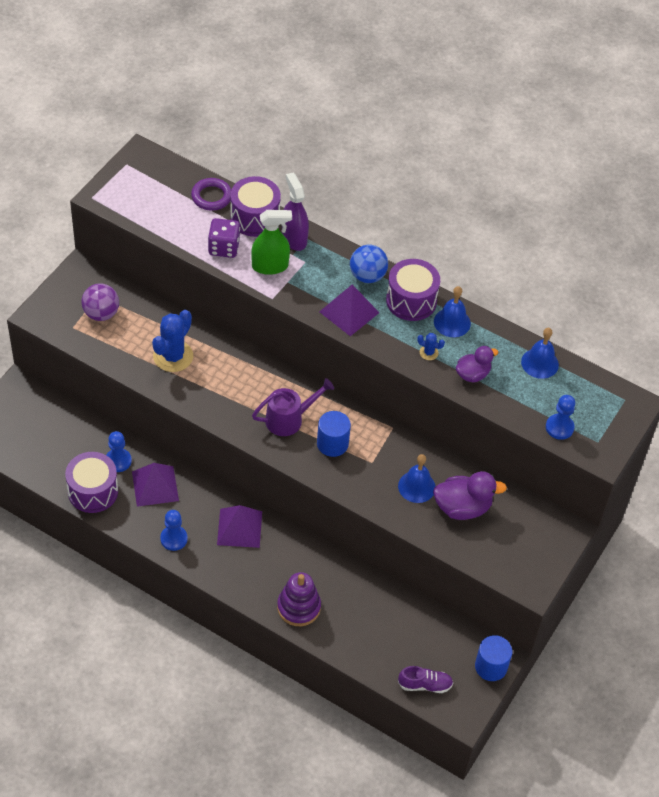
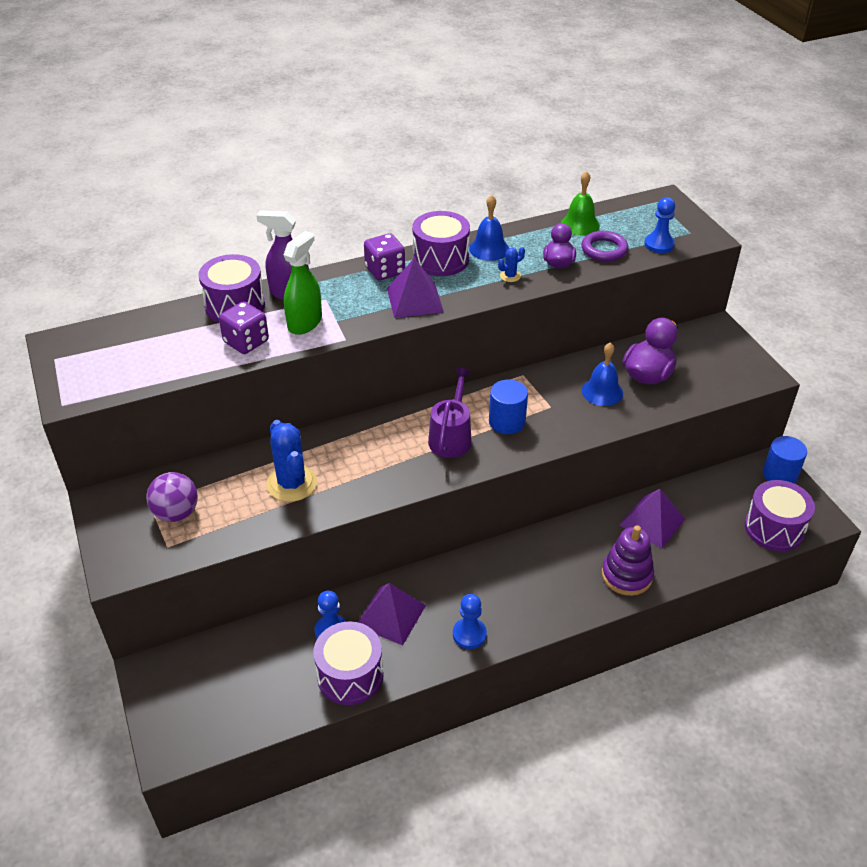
camera: 50 degrees left, 10 degrees down
purple ring [191,178,231,211] -> purple ring moved to [581,231,628,262]
purple pyramid [217,505,262,548] -> purple pyramid moved to [619,489,685,548]
blue ball [350,245,388,283] -> purple dice [364,233,405,281]
purple shoe [398,666,453,693] -> purple drum [745,480,815,551]
blue bell [521,328,559,379] -> green bell [561,171,600,236]

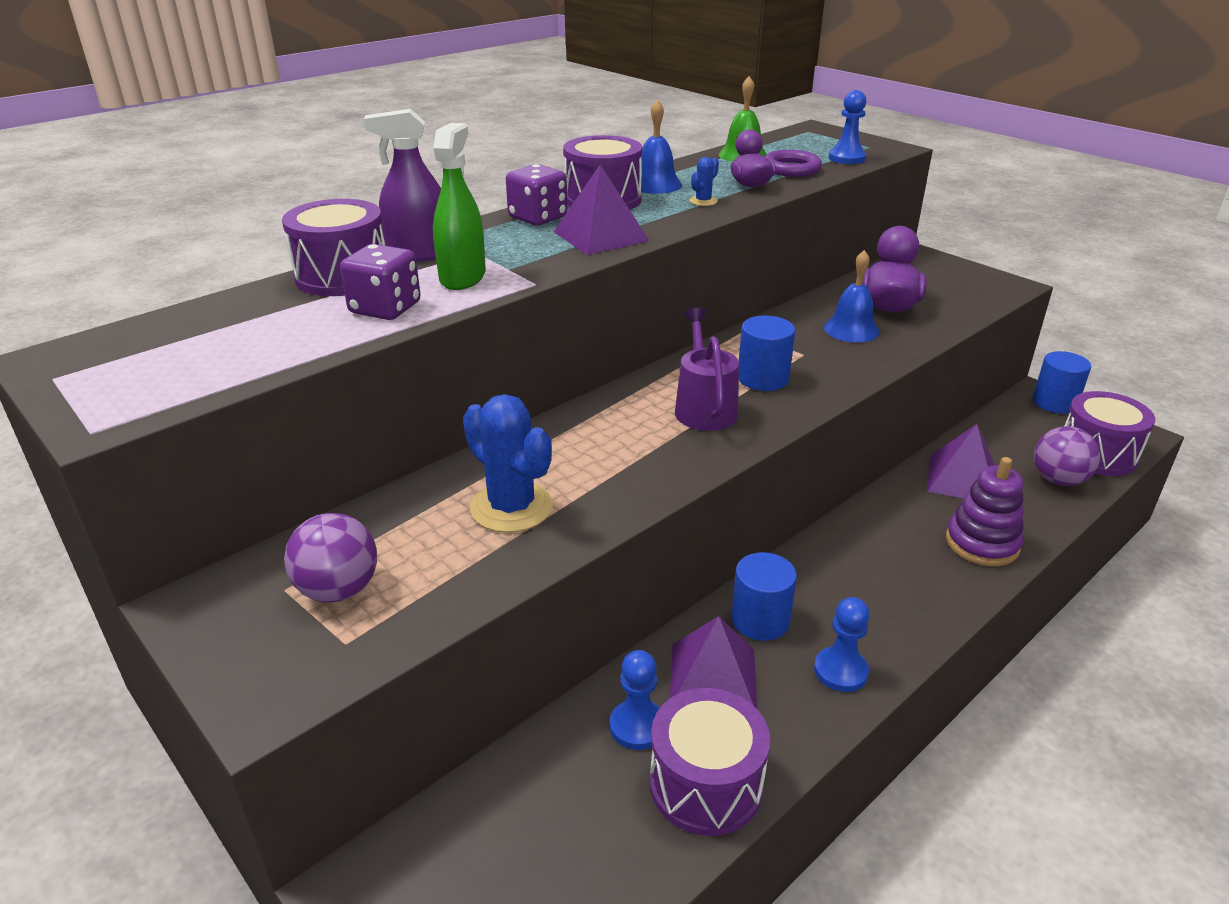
camera: 20 degrees left, 10 degrees down
none -> blue cylinder [731,552,797,641]
none -> purple ball [1034,426,1100,486]

